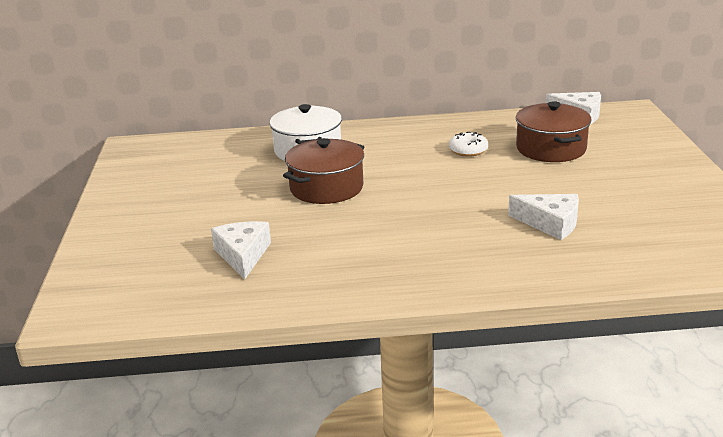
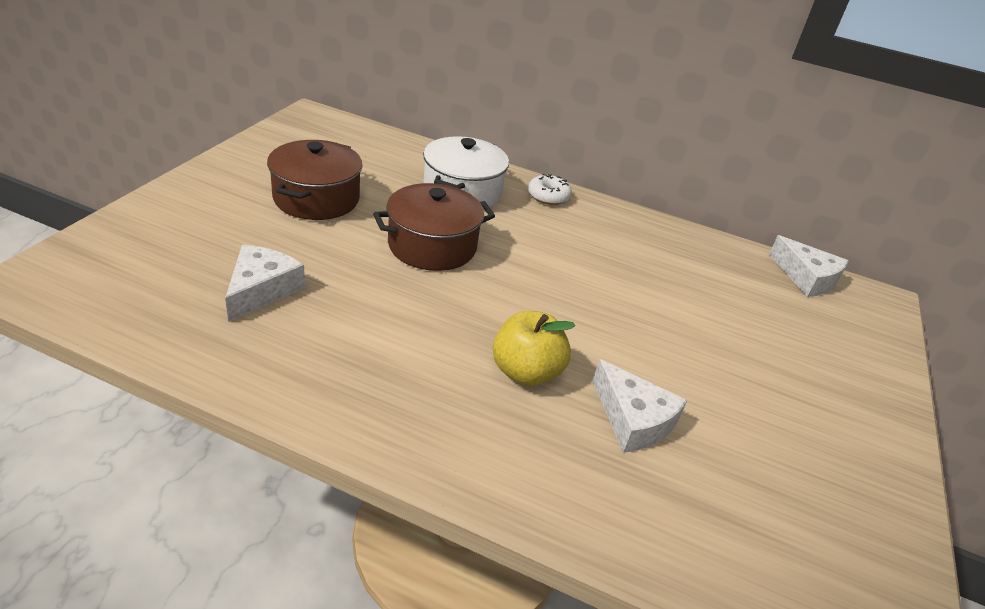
camera: 20 degrees right, 10 degrees up
white donut [449,132,488,157] -> white donut moved to [528,174,572,205]
brown pot [515,101,592,162] -> brown pot moved to [267,140,363,220]
none -> yellow apple [493,311,575,386]

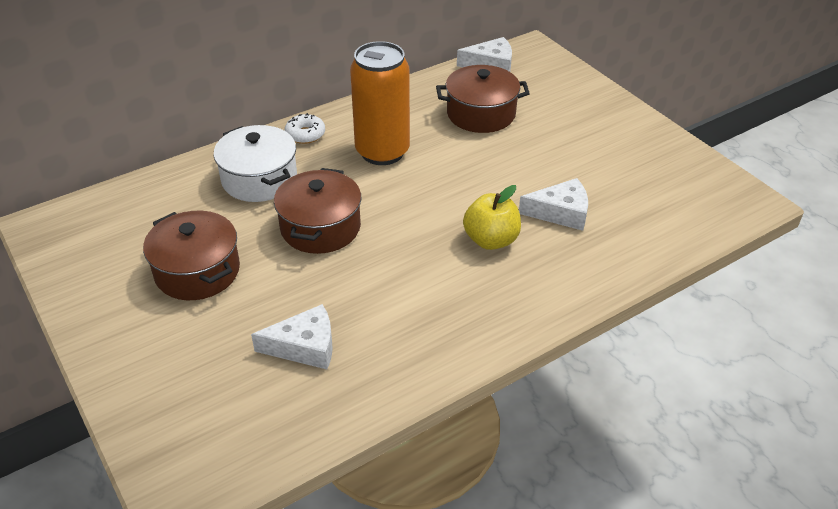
camera: 50 degrees left, 5 degrees up
white cheese [225,245,305,322] -> white cheese turned 120 degrees clockwise [251,304,333,369]
none -> orange can [350,41,410,165]
none -> brown pot [436,65,530,133]

